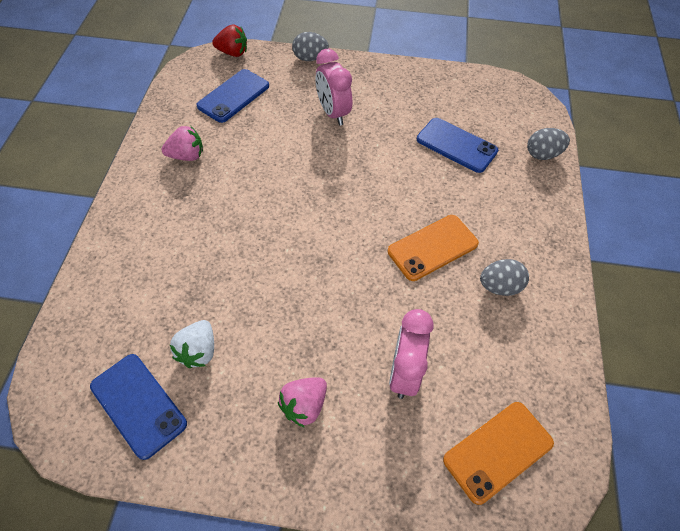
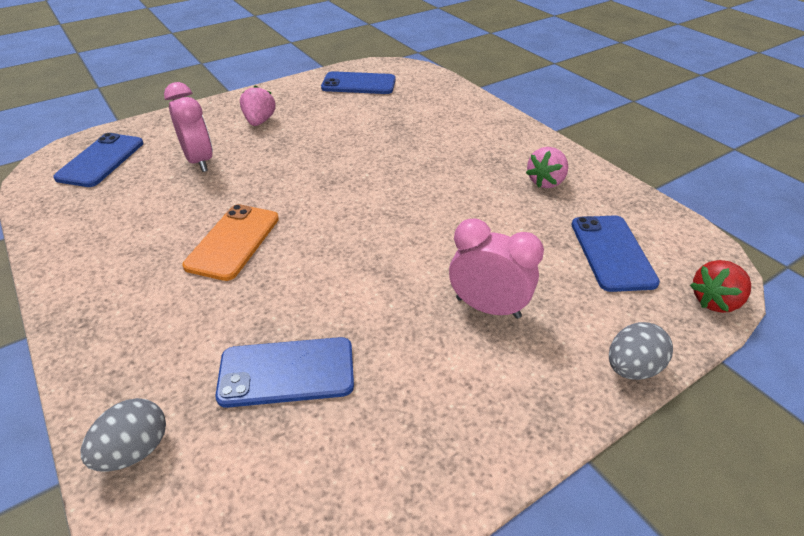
camera: 140 degrees right, 15 degrees down
white strawberry [170,320,214,368] -> none
orange phone [443,402,554,505] -> blue phone [53,133,143,187]
grey egg [480,259,529,296] -> none

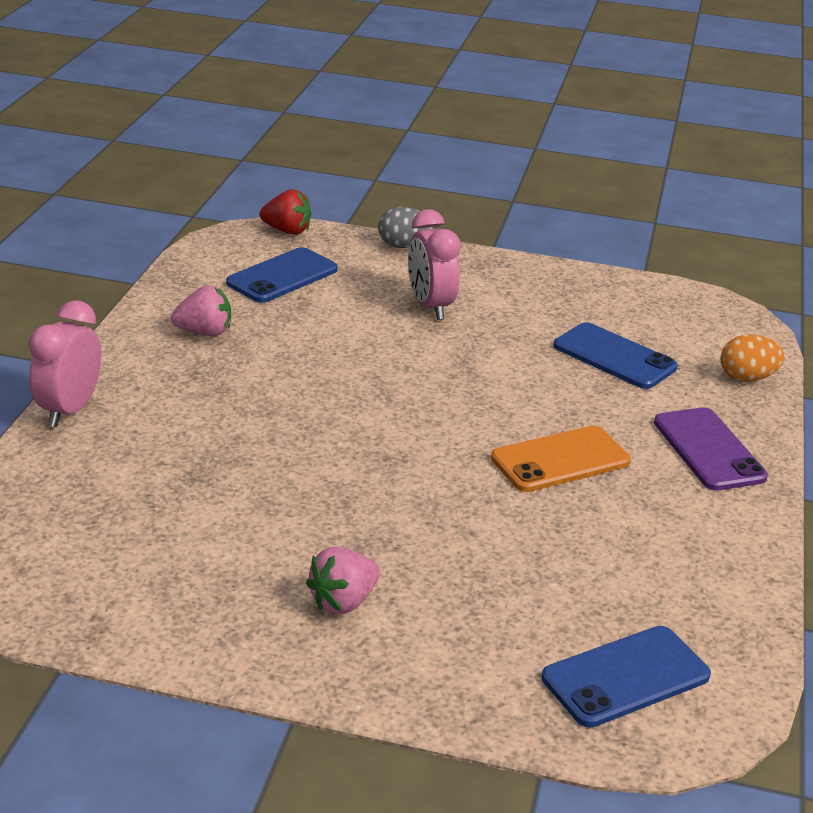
camera: 135 degrees left, 10 degrees down
grey egg [81,398,166,472] -> orange egg [721,334,785,382]
pink clock [164,82,213,172] -> pink clock moved to [29,301,101,427]
blue phone [321,71,396,94] -> none
none -> purple phone [654,407,768,490]

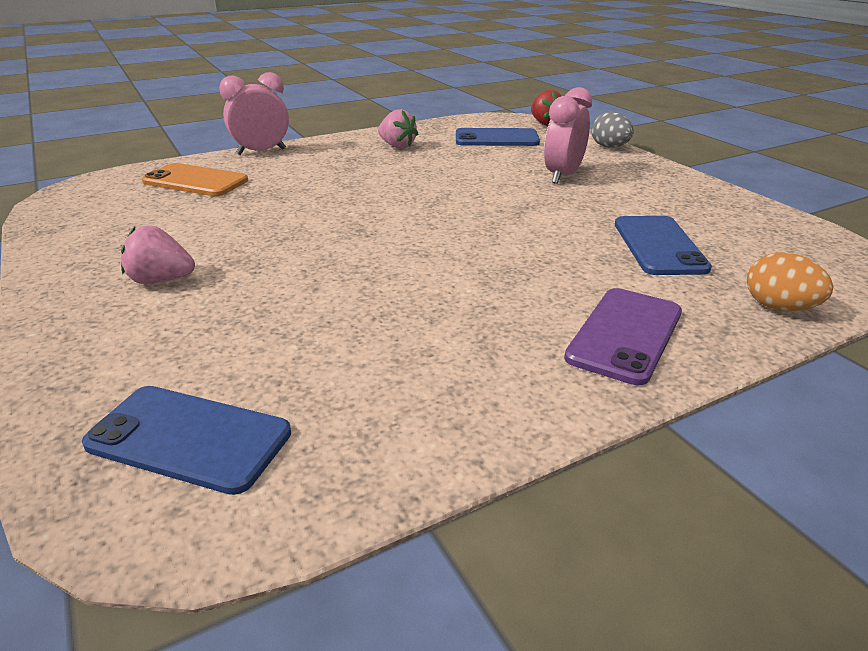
camera: 50 degrees right, 0 degrees up
orange phone [491,426,631,492] -> orange phone moved to [142,163,248,196]

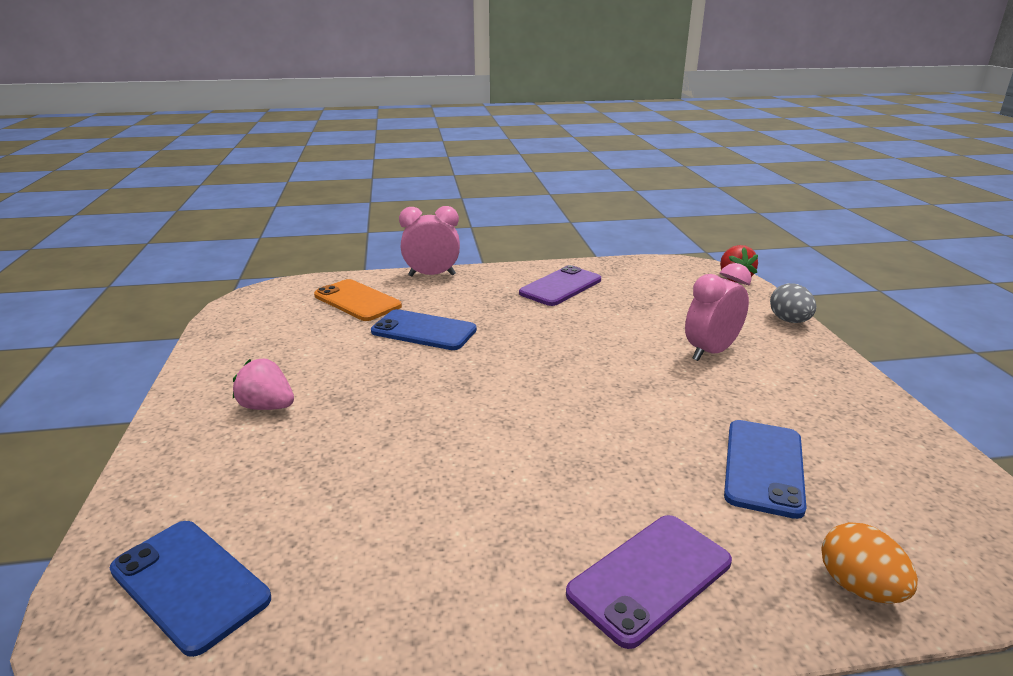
camera: 20 degrees right, 5 degrees down
pink strawberry [378,109,418,149] -> purple phone [519,265,601,306]
blue phone [456,128,540,146] -> blue phone moved to [371,309,477,350]

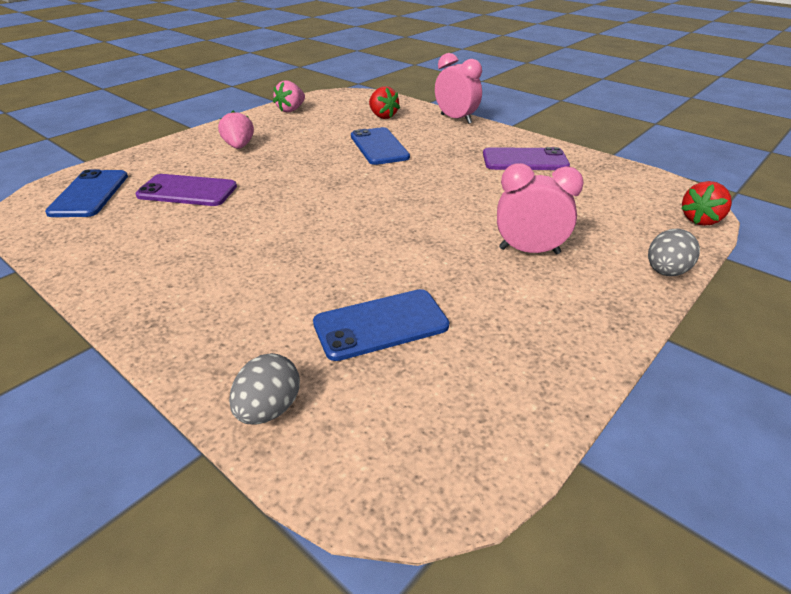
camera: 50 degrees right, 10 degrees up
orange phone [314,279,402,321] -> red strawberry [369,86,400,119]
purple phone [566,515,732,649] -> purple phone moved to [136,174,237,206]
orange egg [821,522,918,604] -> grey egg [229,353,300,425]
none -> pink strawberry [273,81,305,112]

